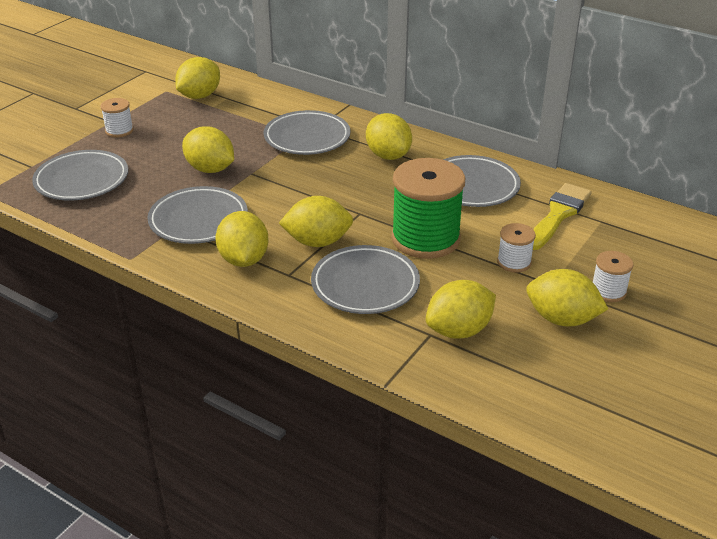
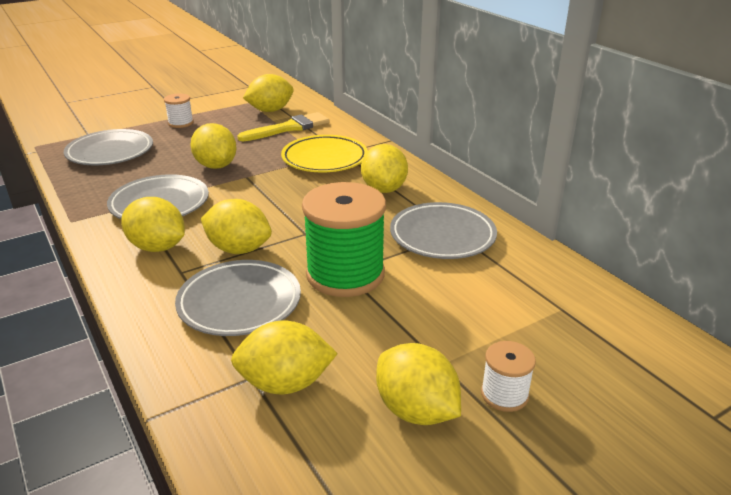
camera: 25 degrees right, 5 degrees down
yellow lemon [215,211,269,267] -> yellow lemon turned 75 degrees counterclockwise [121,197,185,252]
grey plate [263,110,350,155] -> yellow plate [281,135,368,172]
white spool [497,223,536,273] -> none
yellow brush [533,183,592,250] -> yellow brush moved to [237,112,330,141]

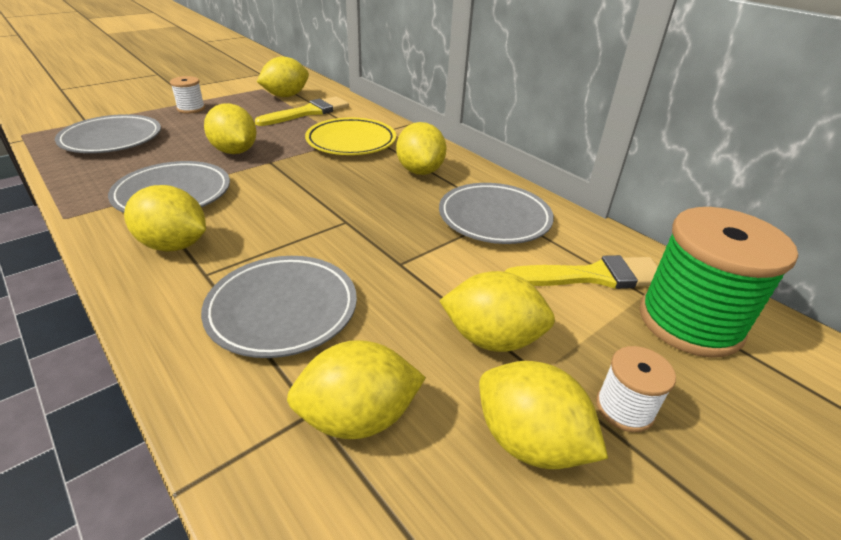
camera: 10 degrees left, 5 degrees up
yellow lemon [201,199,272,254] -> yellow lemon moved to [439,271,555,352]
green spool [302,182,386,297] -> green spool moved to [639,207,798,358]
none -> yellow brush [505,255,658,289]

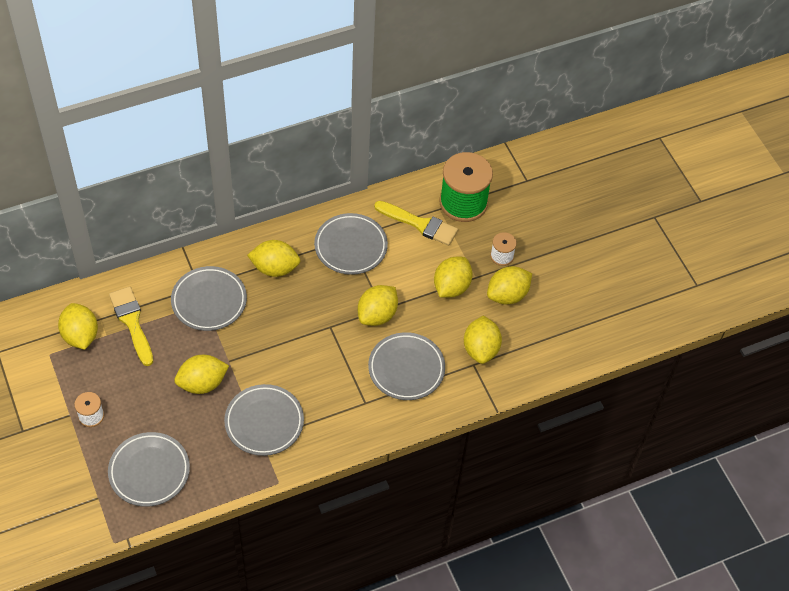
camera: 75 degrees left, 20 degrees up
yellow lemon [124,185,206,252] -> yellow lemon moved to [358,285,398,326]
yellow plate [305,117,396,155] -> grey plate [171,266,247,331]
yellow brush [505,255,658,289] -> yellow brush turned 105 degrees clockwise [374,201,458,246]

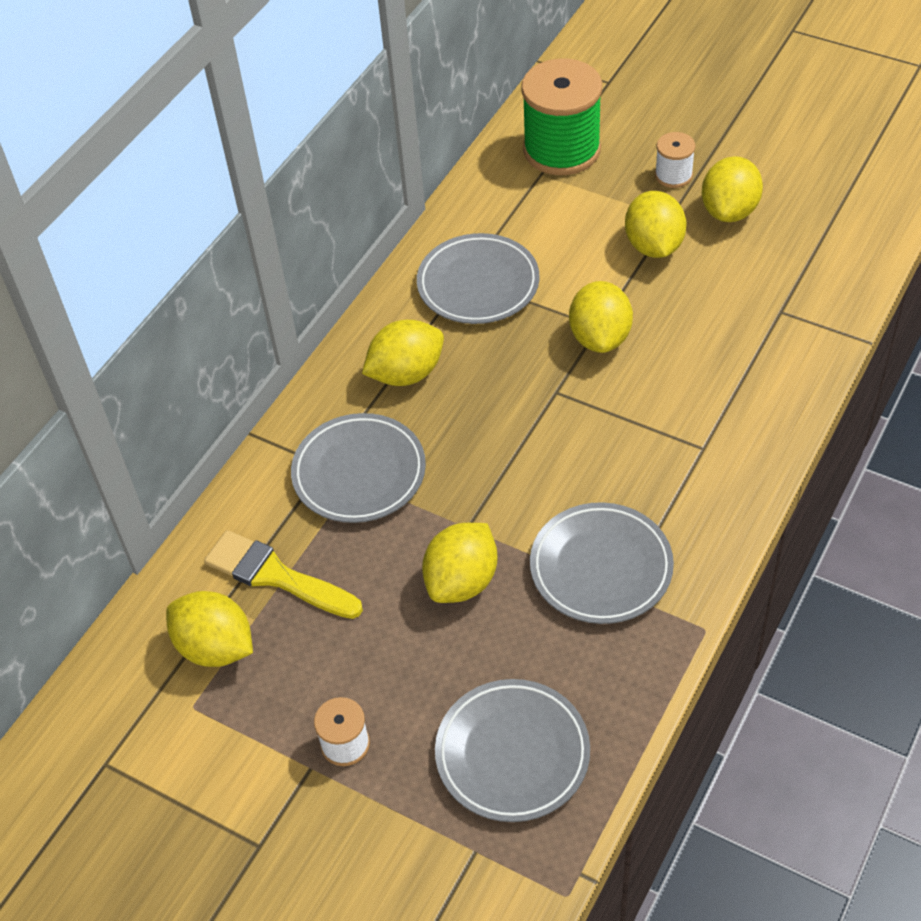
camera: 30 degrees left, 5 degrees down
grey plate [368,332,445,400] -> none
yellow brush [374,201,458,246] -> none
yellow lemon [464,315,502,364] -> none

